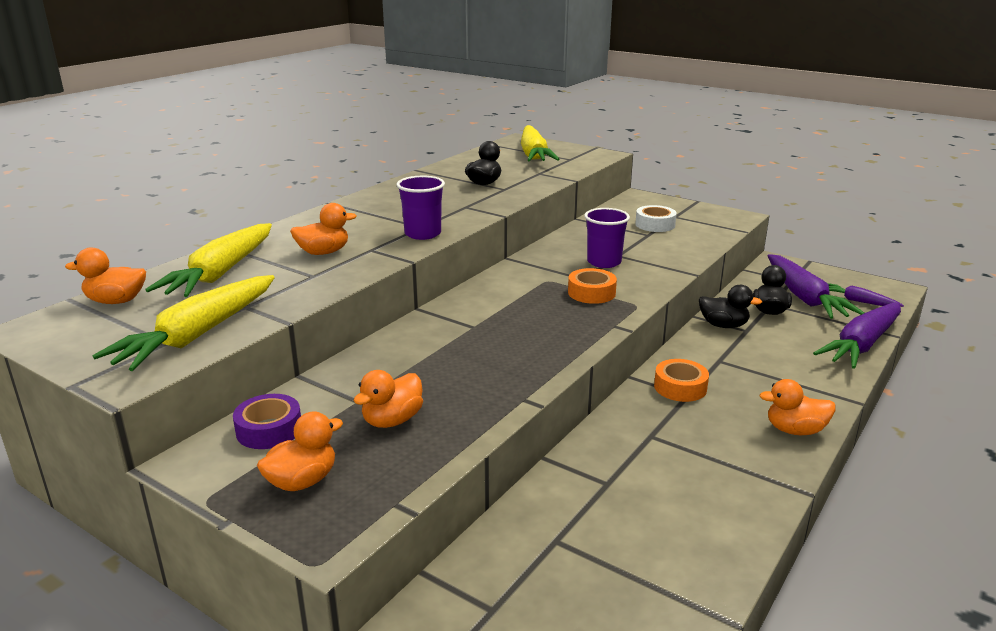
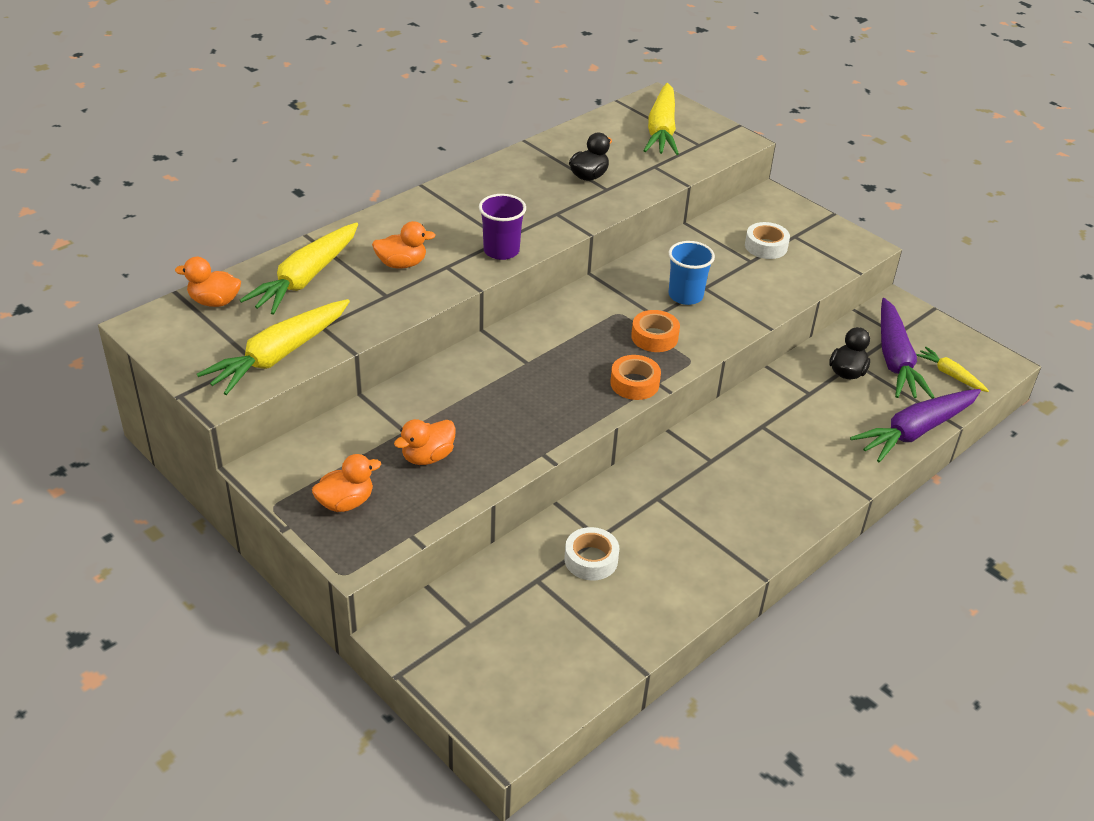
camera: 10 degrees right, 15 degrees up
purple tape [233,394,301,449] -> none
purple cup [584,208,630,268] -> blue cup [668,241,715,305]
orange tape [654,359,709,402] -> orange tape moved to [610,355,661,400]
black duck [699,285,762,328] -> none
orange duck [760,379,836,435] -> none
purple carrot [828,283,904,307] -> yellow carrot [916,347,989,392]
none -> white tape [564,527,619,580]

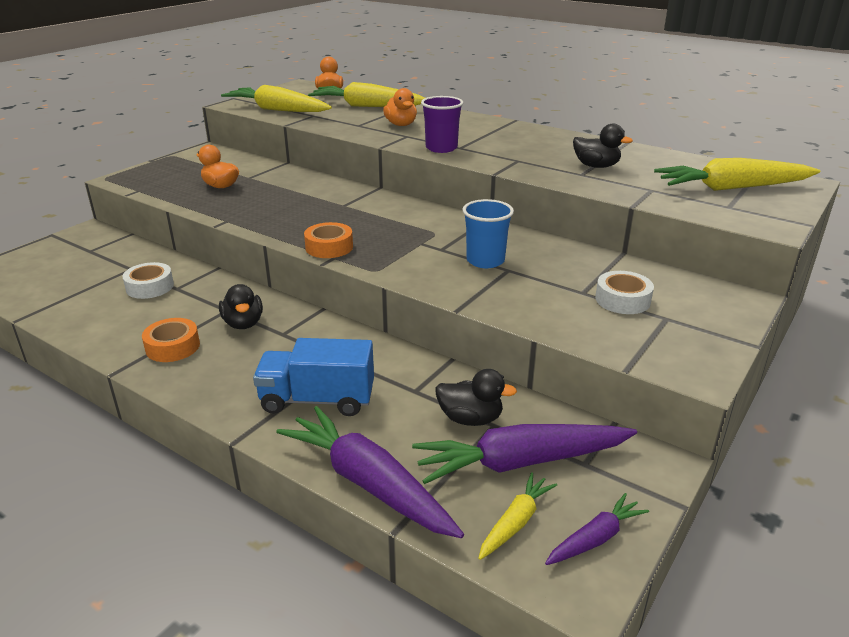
camera: 80 degrees right, 10 degrees down
orange duck [312,454,381,512] -> none
orange tape [631,310,680,352] -> orange tape moved to [142,318,200,362]
none -> black duck [219,284,263,329]
none -> blue truck [253,338,374,416]
none -> purple carrot [545,493,649,565]

